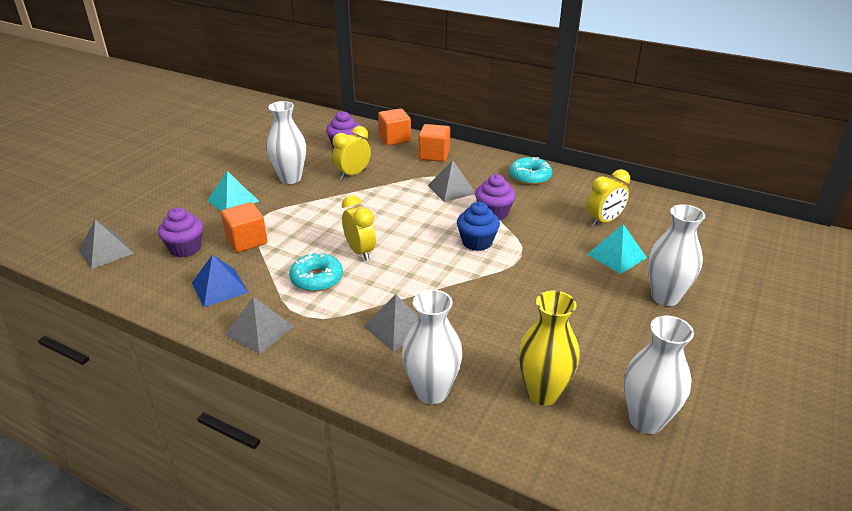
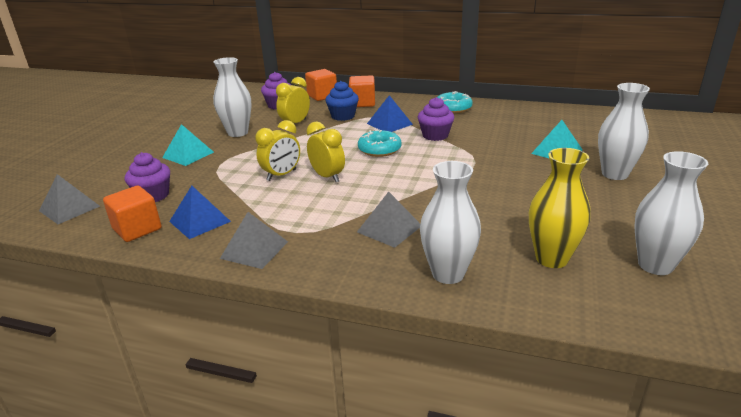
camera: 10 degrees left, 5 degrees down
orange cube [221,202,267,252] -> orange cube moved to [103,186,161,242]
turquoise donut [289,252,343,292] -> turquoise donut moved to [358,130,402,157]
grey pyramid [428,160,475,202] -> blue pyramid [367,95,413,132]
blue cupcake [457,202,500,251] -> blue cupcake moved to [325,81,359,121]
yellow clock [587,169,630,226] -> yellow clock moved to [255,120,300,181]

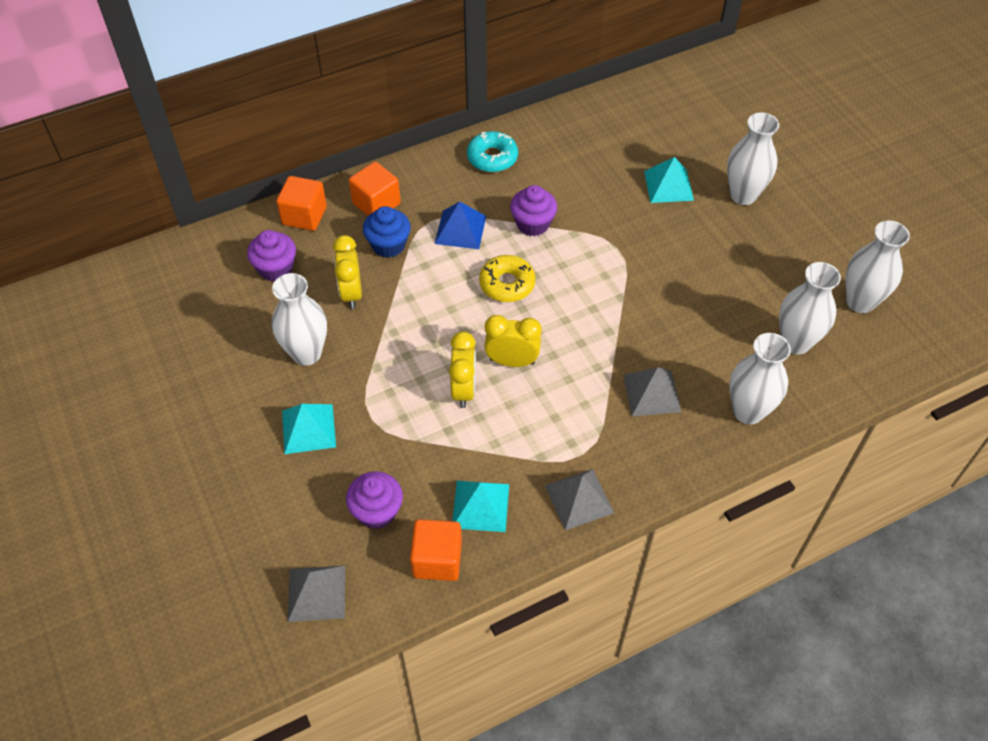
camera: 45 degrees left, 25 degrees up
blue pyramid [169,186,231,239] -> turquoise pyramid [452,481,509,532]
turquoise donut [358,130,402,157] -> yellow donut [479,255,535,302]
yellow vase [529,148,591,268] -> white vase [779,262,841,354]

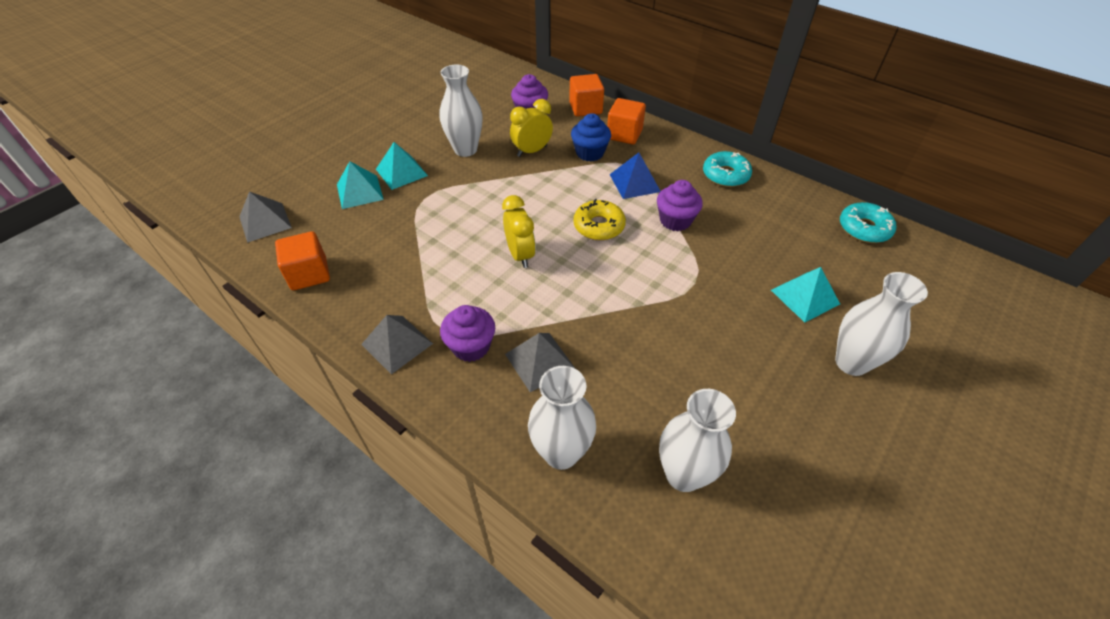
camera: 65 degrees right, 5 degrees down
purple cupcake [346,471,403,529] -> purple cupcake moved to [440,305,495,362]
yellow clock [449,331,476,408] -> none
turquoise pyramid [452,481,509,532] -> turquoise pyramid moved to [337,161,384,209]
white vase [846,221,910,313] -> none
none -> turquoise donut [840,202,896,243]

